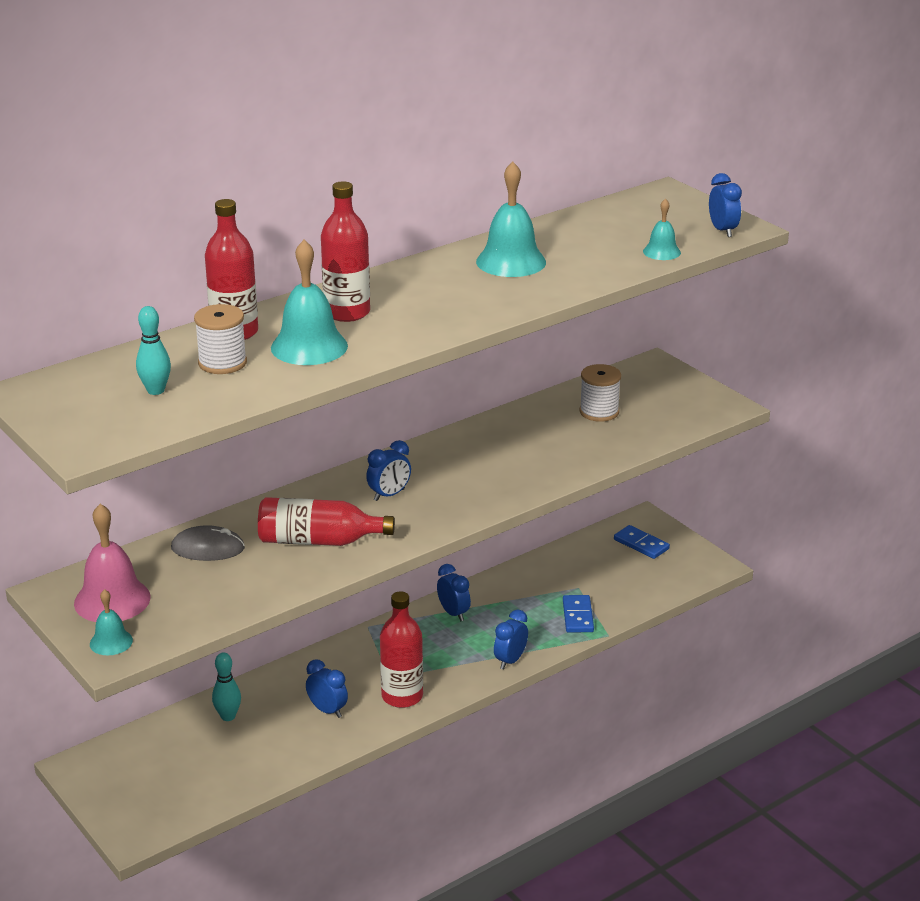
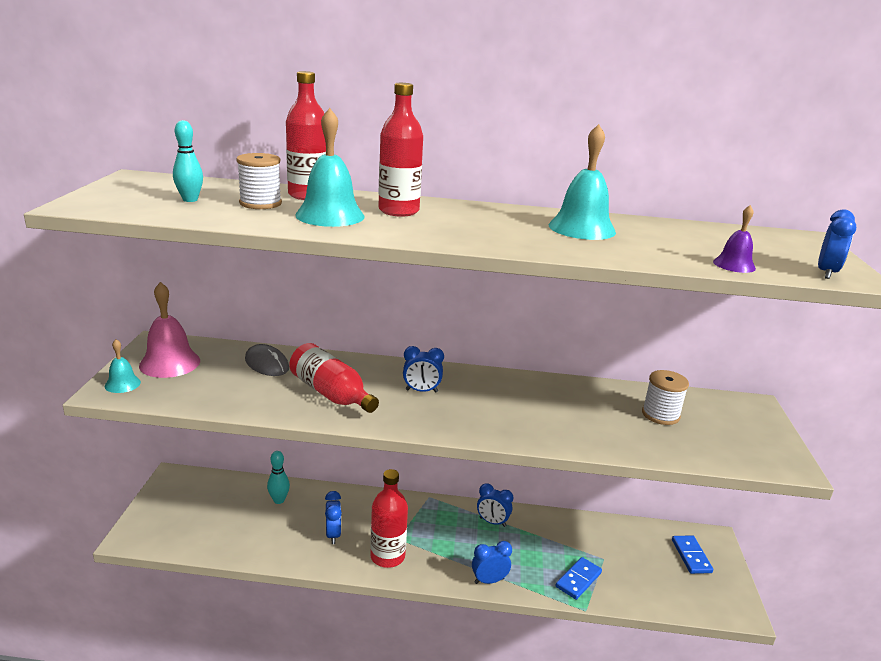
camera: 40 degrees right, 5 degrees down
blue clock [437,564,471,621] -> blue clock turned 105 degrees clockwise [477,483,513,527]
turquoise bell [643,198,681,260] -> purple bell [713,205,756,273]

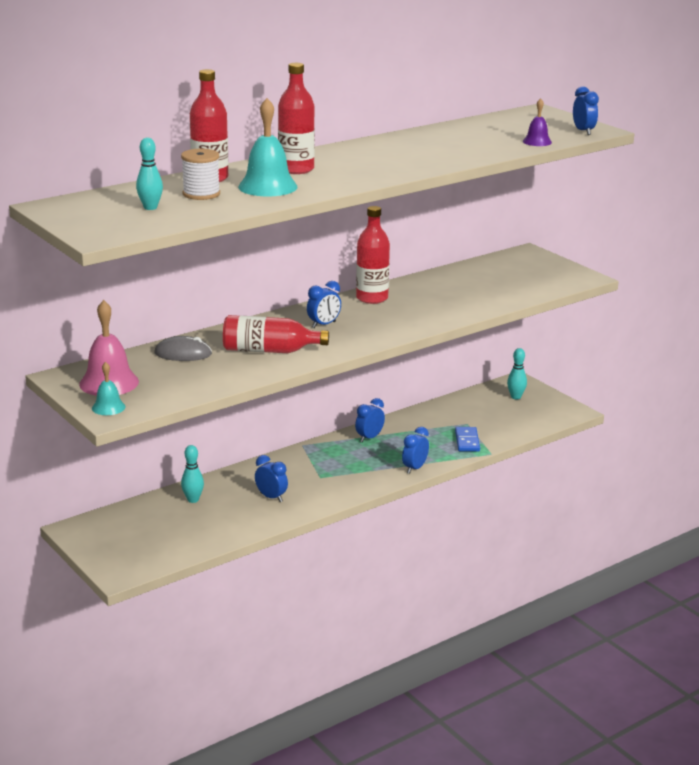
camera: 40 degrees left, 0 degrees up
red bottle [370,469,408,568] -> red bottle moved to [356,206,390,304]
blue clock [477,483,513,527] -> blue clock turned 150 degrees clockwise [355,398,385,442]
turquoise bell [549,124,616,240] -> none
white spool [642,370,689,425] -> none
blue domino [672,535,713,574] -> turquoise bowling pin [507,348,527,400]

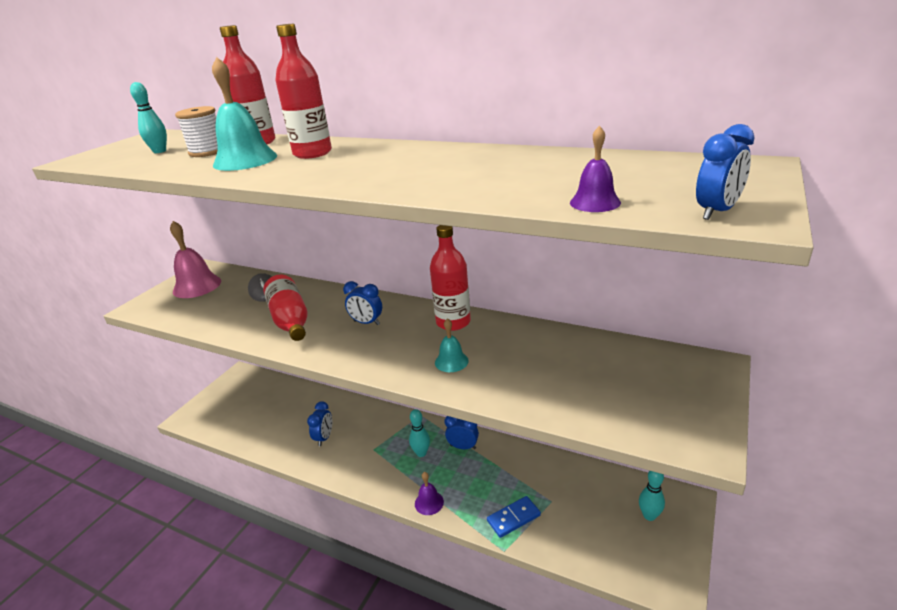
camera: 65 degrees right, 5 degrees up
turquoise bell [92,362,126,415] -> turquoise bell moved to [435,318,469,372]
turquoise bowling pin [181,445,204,503] -> turquoise bowling pin moved to [409,409,430,457]
blue clock [402,427,429,474] -> purple bell [415,472,444,515]

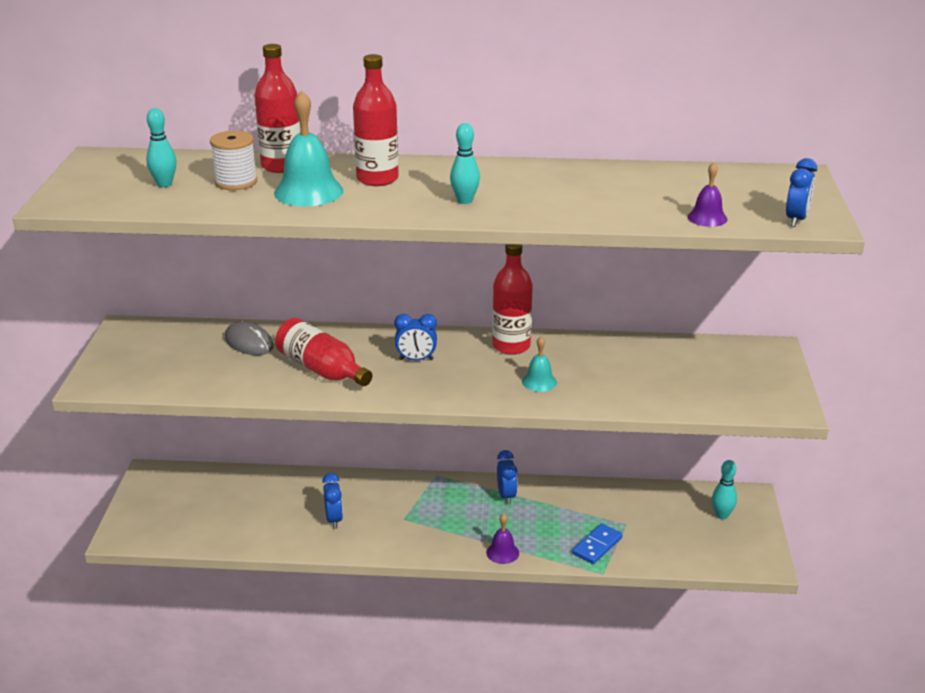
camera: 25 degrees left, 0 degrees up
pink bell [170,221,221,298] -> none
turquoise bowling pin [409,409,430,457] -> turquoise bowling pin moved to [450,123,480,204]
blue clock [444,416,479,449] -> blue clock turned 90 degrees clockwise [497,450,517,505]

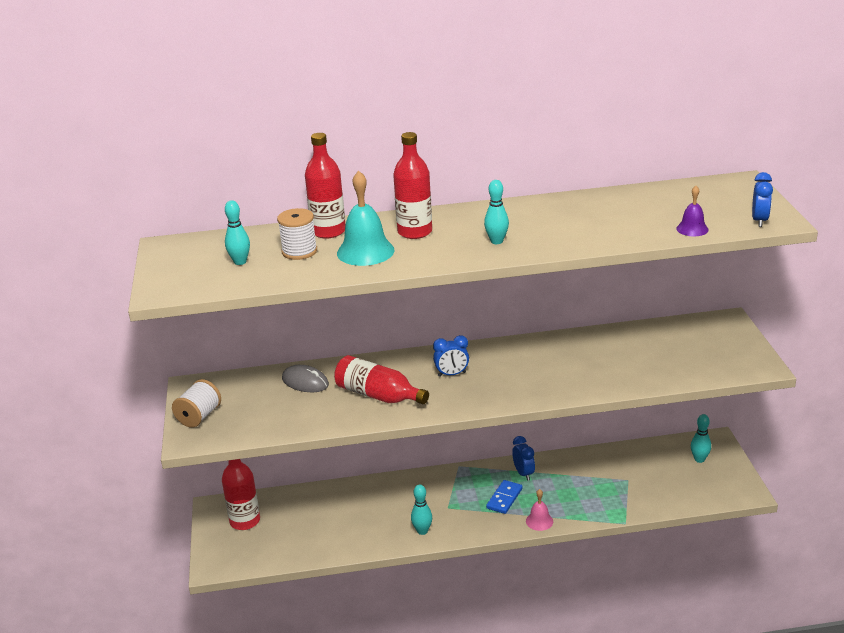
camera: 10 degrees left, 0 degrees up
blue clock [322,473,343,529] -> none
purple bell [486,513,519,564] -> pink bell [526,489,553,531]
red bottle [492,244,533,355] -> red bottle moved to [222,459,260,530]
turquoise bell [522,336,557,392] -> none
blue domino [572,523,623,564] -> blue domino moved to [486,480,523,514]
none -> white spool [172,379,221,428]
none -> turquoise bowling pin [411,485,432,535]

